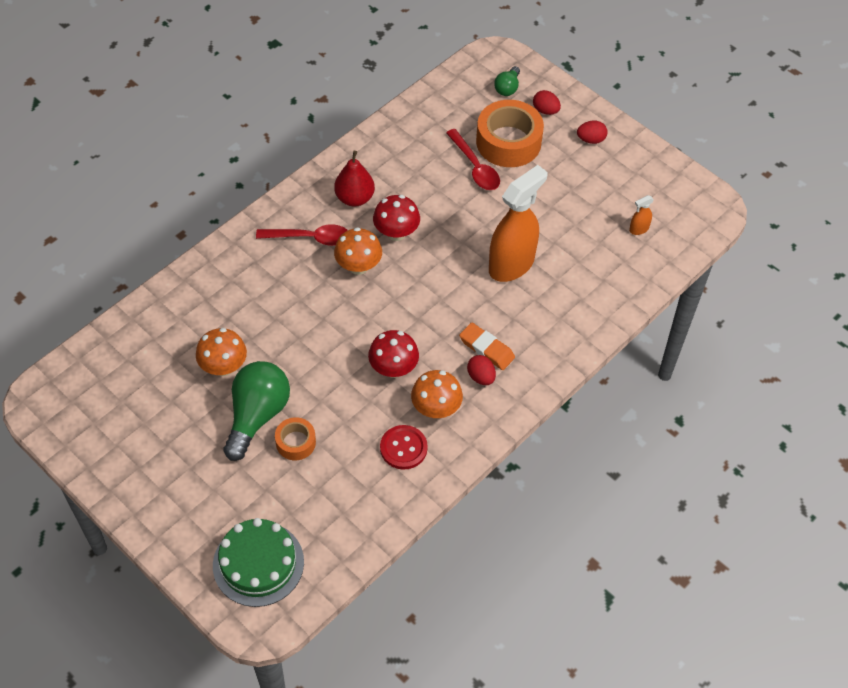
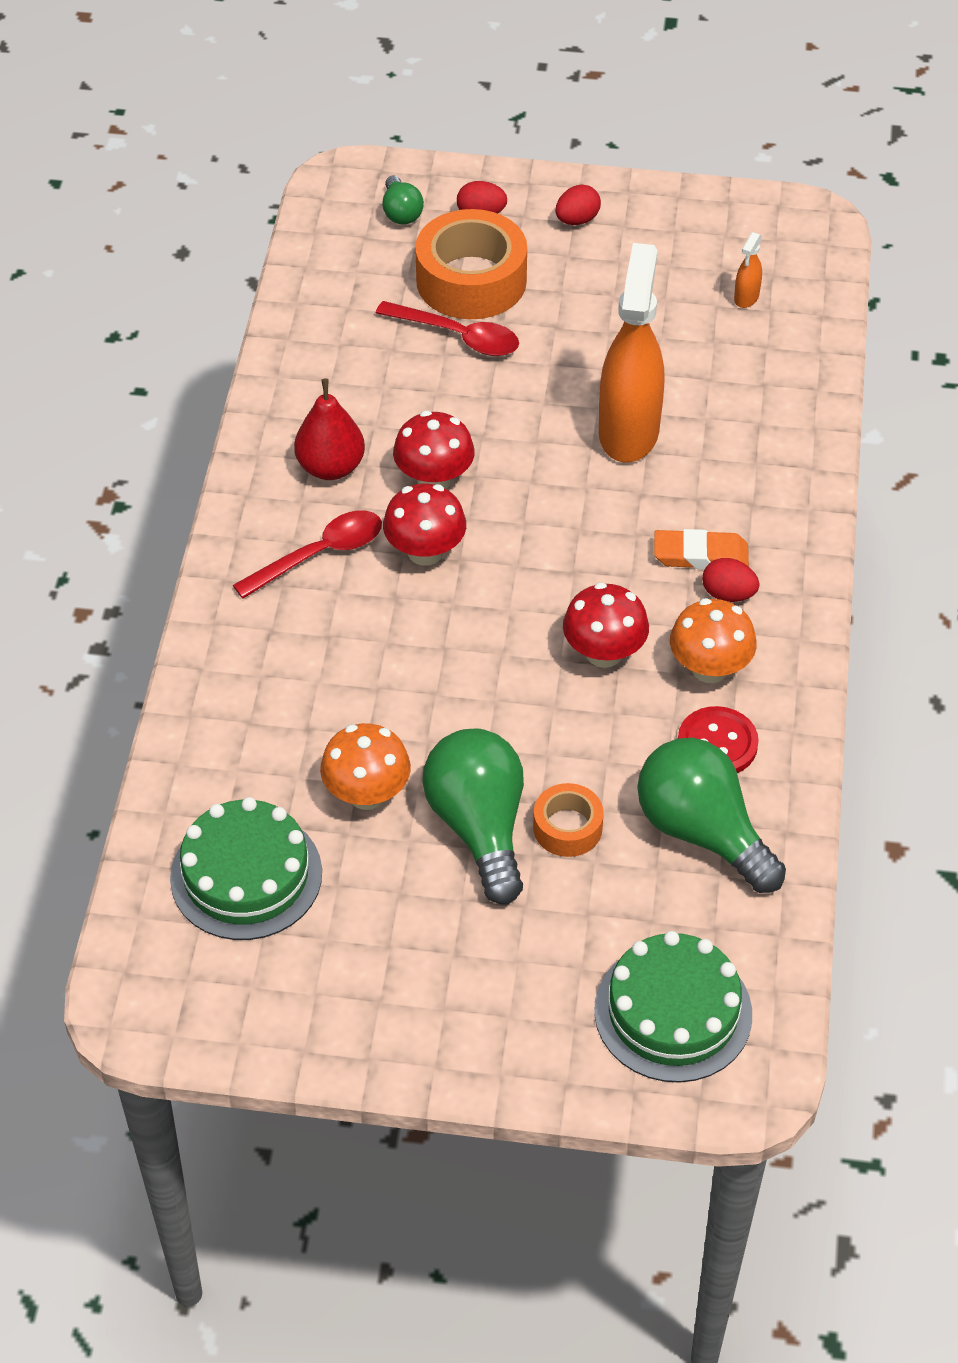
camera: 35 degrees left, 5 degrees down
orange mushroom [334,227,382,275] -> red mushroom [383,484,466,566]
none -> green cake [170,797,322,940]
none -> green light bulb [637,738,786,893]

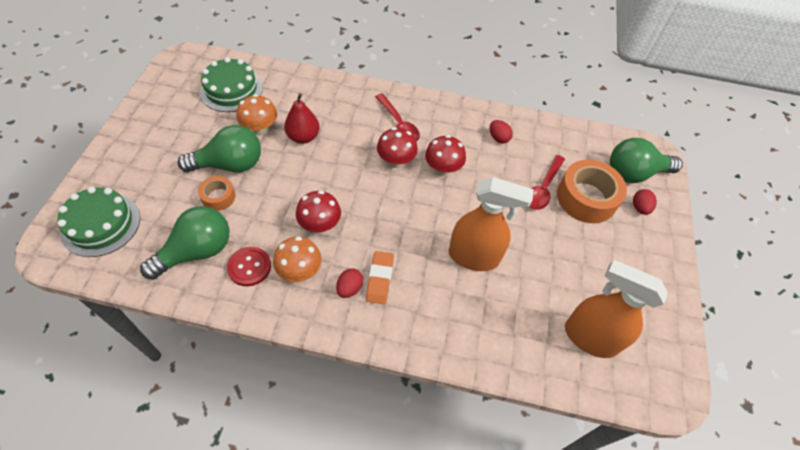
camera: 90 degrees right, 5 degrees up
red pear [294,379,365,480] -> red pear moved to [284,93,320,144]
green light bulb [383,176,424,225] -> green light bulb [610,138,683,183], size x2.00
red egg [555,185,601,225] -> red egg moved to [490,120,513,143]
orange spray bottle [734,232,762,308] -> orange spray bottle [565,260,668,358], size x2.48

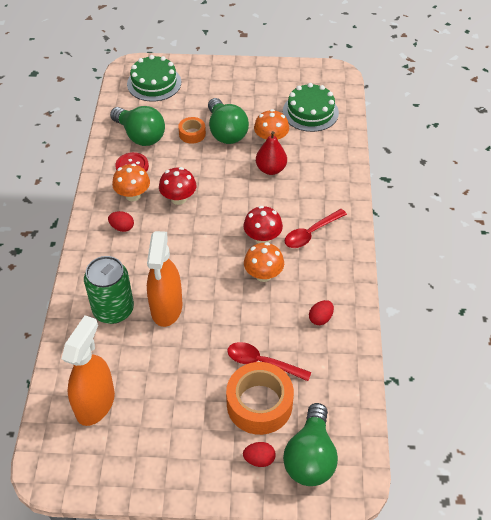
camera: 85 degrees right, 5 degrees down
orange eraser [366,251,394,304] -> none
red mushroom [425,135,466,176] -> orange mushroom [244,242,284,282]
green light bulb [610,138,683,183] -> green light bulb turned 150 degrees counterclockwise [283,403,338,486]
none -> green can [84,256,134,324]

